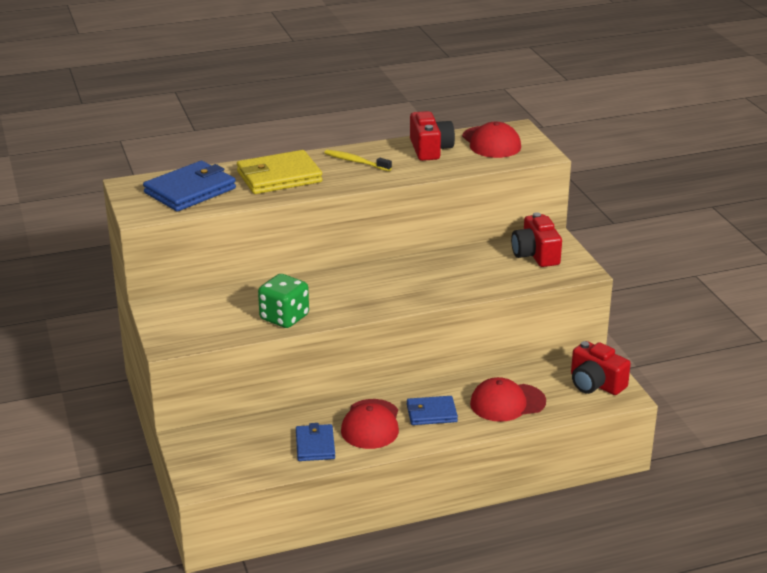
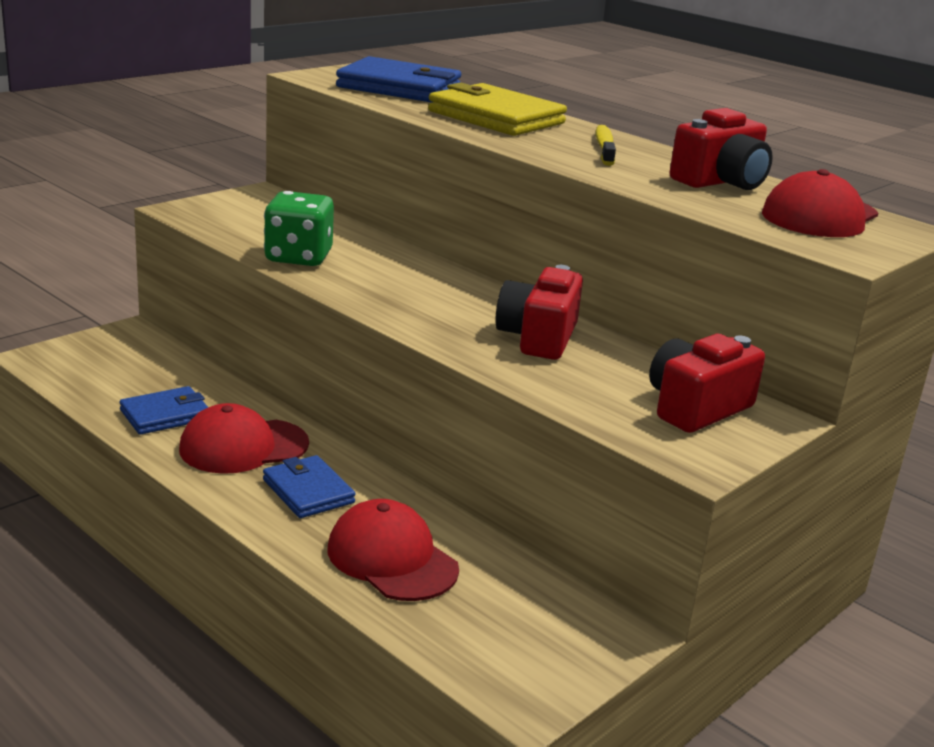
camera: 60 degrees right, 5 degrees down
red camera [571,341,631,395] -> red camera moved to [495,265,583,360]

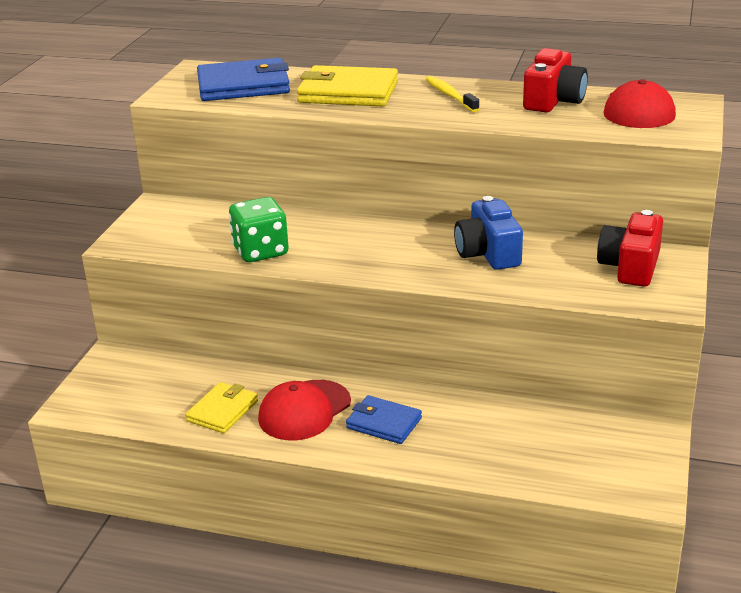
camera: 25 degrees left, 5 degrees up
blue wallet [120,386,208,435] -> yellow wallet [185,382,258,433]
red cap [327,499,459,601] -> none
red camera [495,265,583,360] -> blue camera [454,196,523,270]

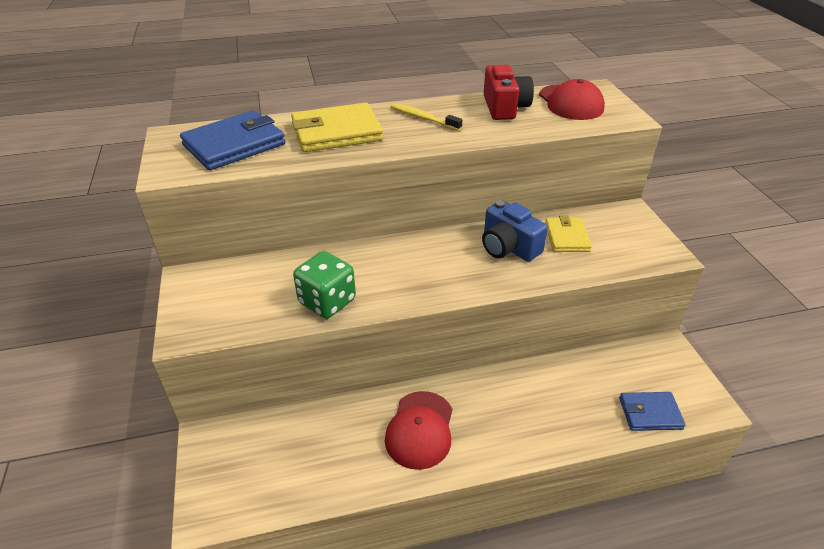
camera: 30 degrees left, 10 degrees up
yellow wallet [185,382,258,433] -> yellow wallet moved to [545,215,592,252]
blue wallet [346,395,422,444] -> blue wallet moved to [619,392,686,431]
red camera [597,210,663,287] -> none

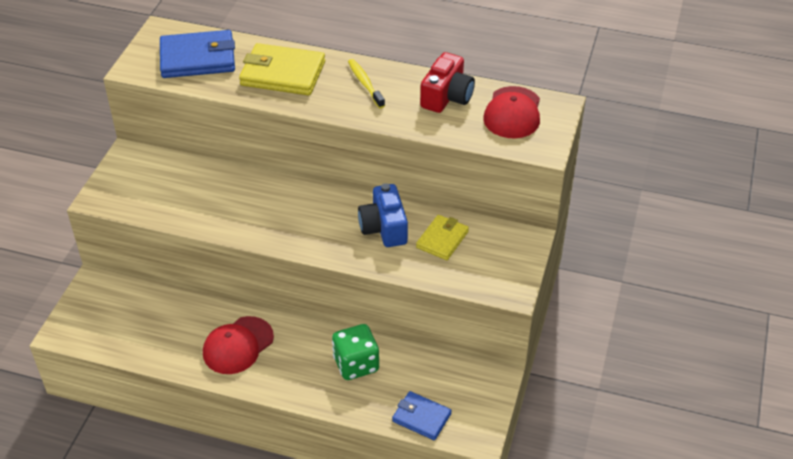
camera: 30 degrees right, 5 degrees up
green dice [293,251,356,319] -> green dice moved to [332,324,379,380]

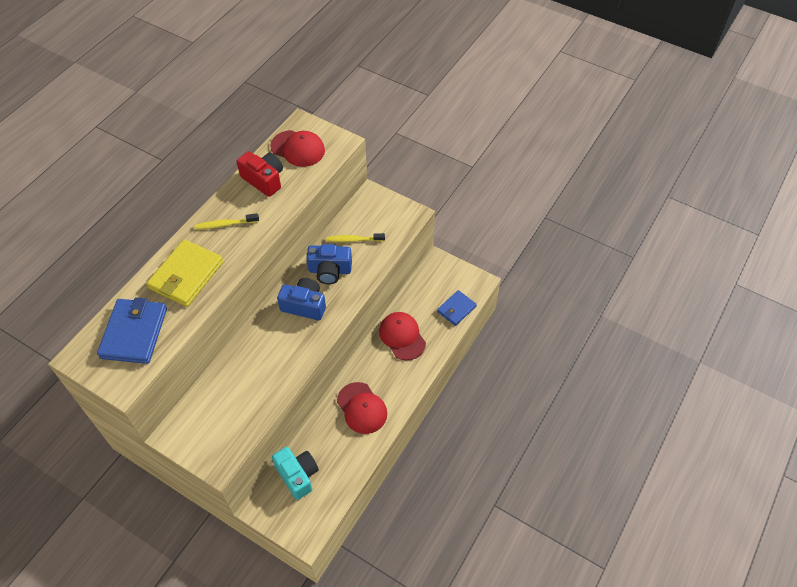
camera: 75 degrees left, 10 degrees up
green dice [332,324,379,380] -> red cap [379,312,426,360]
yellow wallet [416,215,469,260] -> yellow toothbrush [326,233,385,242]
none -> turquoise camera [272,447,319,500]
none -> blue camera [277,278,326,320]

